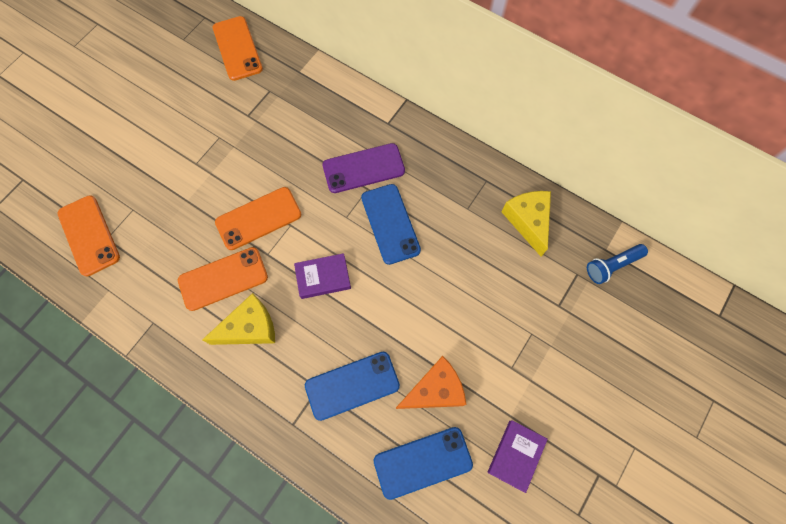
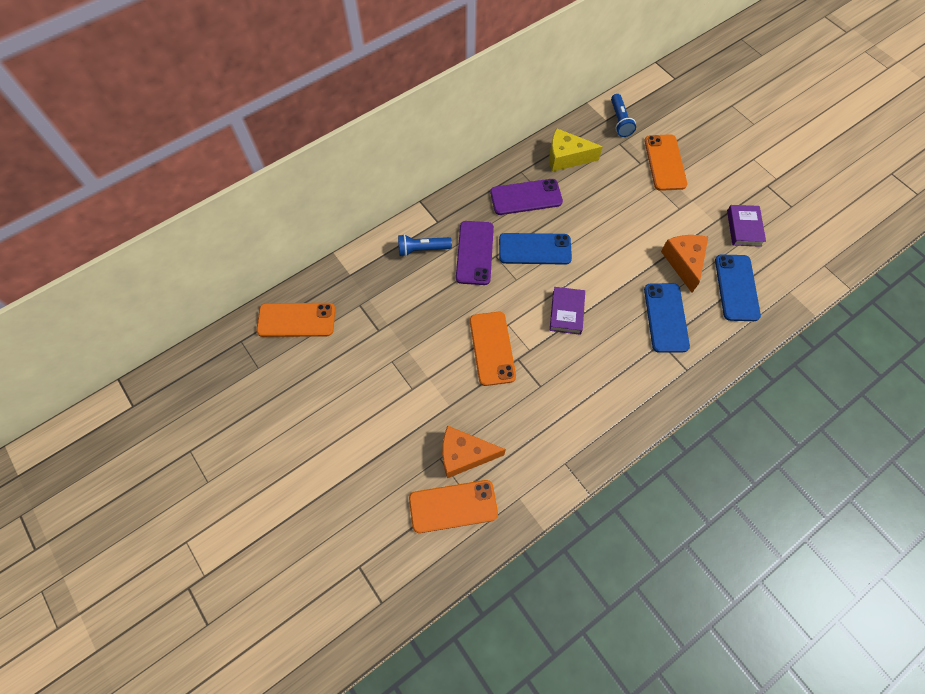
camera: 70 degrees left, 5 degrees down
orange phone [178,247,268,311] -> orange phone moved to [644,134,687,191]
yellow cheese [202,293,275,345] -> none
purple book [488,420,548,493] -> purple book turned 45 degrees clockwise [727,205,766,247]
none -> blue flashlight [398,234,452,257]
none -> orange cheese [442,426,506,478]
none -> purple phone [490,179,563,215]

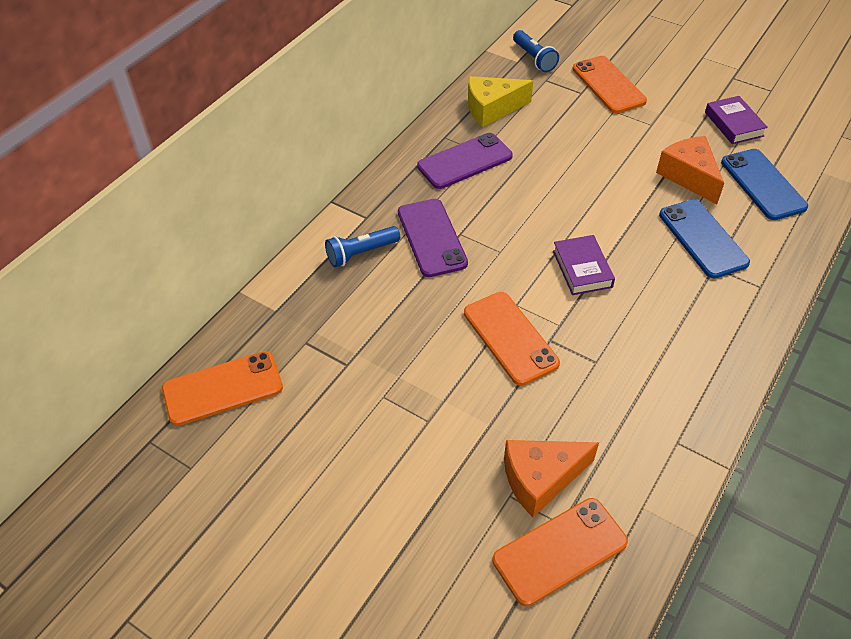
camera: 20 degrees left, 15 degrees down
blue phone [499,233,572,265] -> none

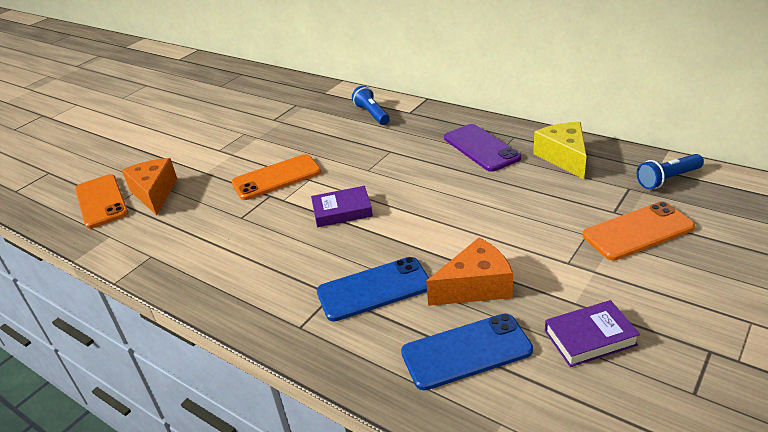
camera: 95 degrees right, 15 degrees down
orange phone [162,351,283,426] -> none
purple phone [398,199,468,277] -> none

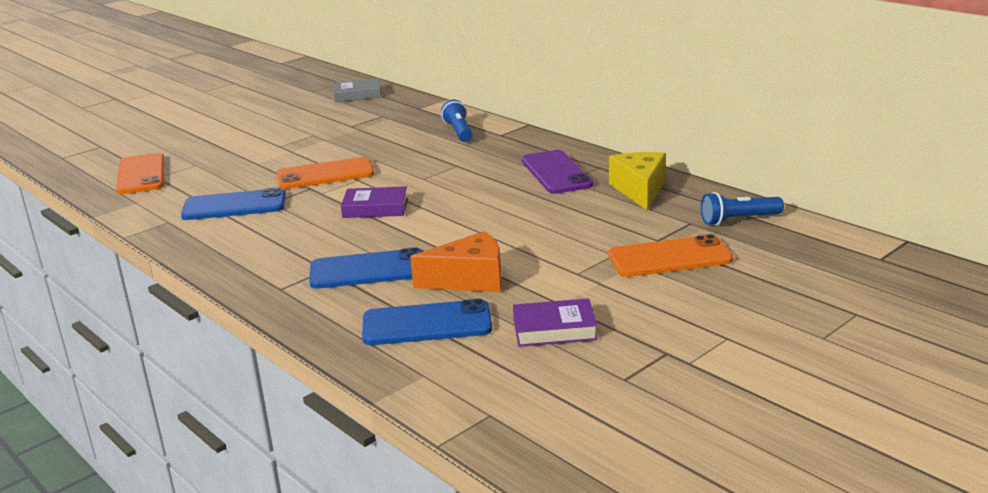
camera: 10 degrees right, 10 degrees down
orange cheese [122,158,177,215] -> none
none -> blue phone [181,187,286,220]
none -> grey book [333,78,381,102]

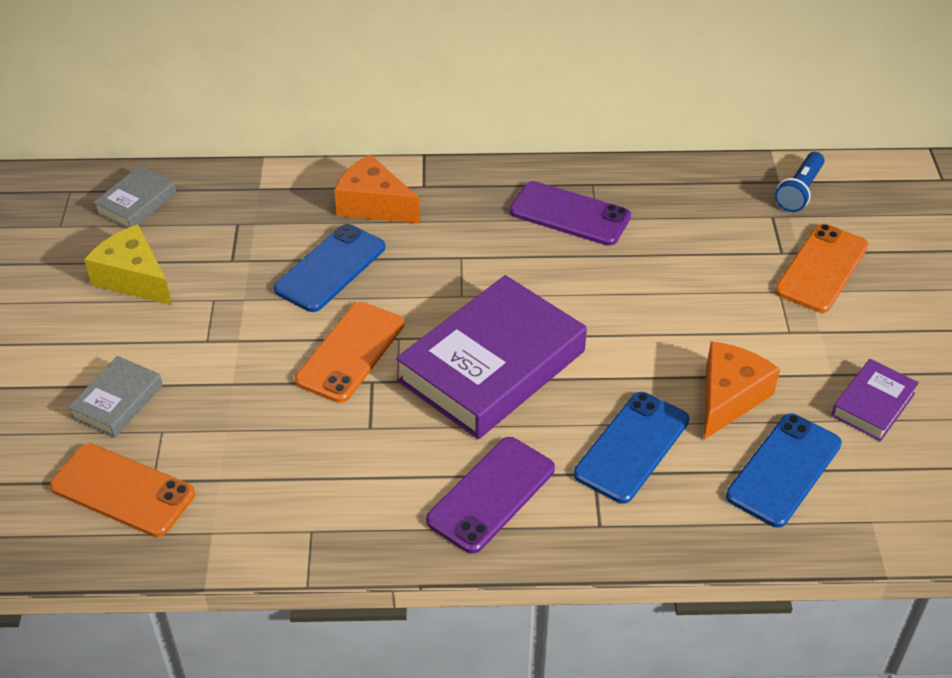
camera: 50 degrees left, 20 degrees up
blue phone [181,187,286,220] -> blue phone moved to [274,224,385,312]
purple book [341,186,408,218] -> purple book [396,275,587,439], size x2.09
blue flashlight [441,100,473,142] -> orange cheese [334,154,420,223]
yellow cheese [609,152,666,210] -> yellow cheese moved to [84,225,172,305]
none -> grey book [68,356,163,438]
none -> purple phone [426,437,555,554]

